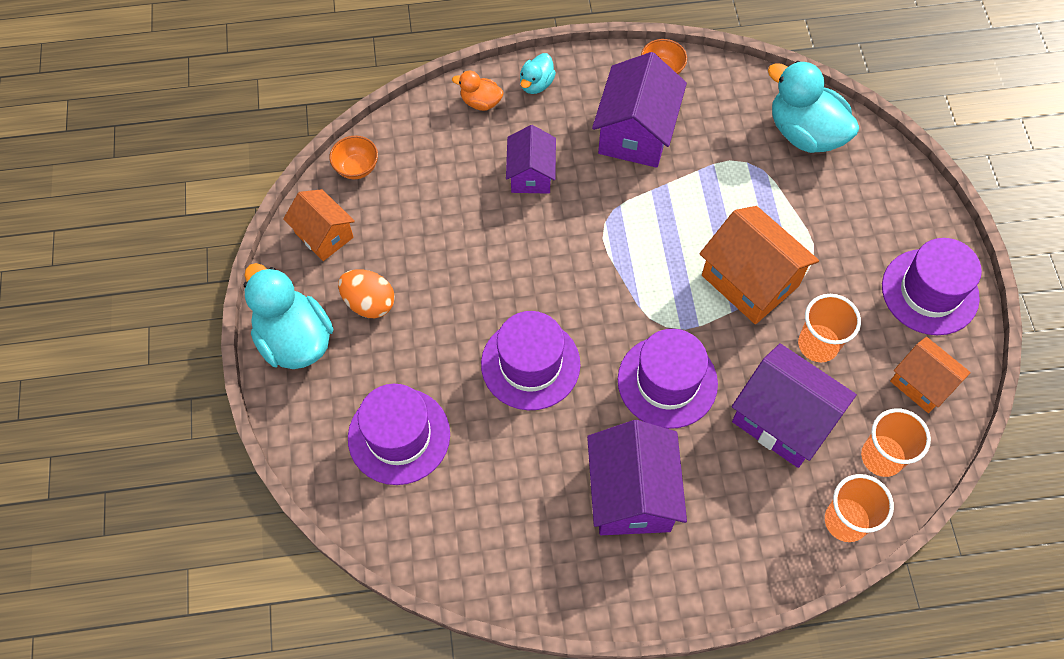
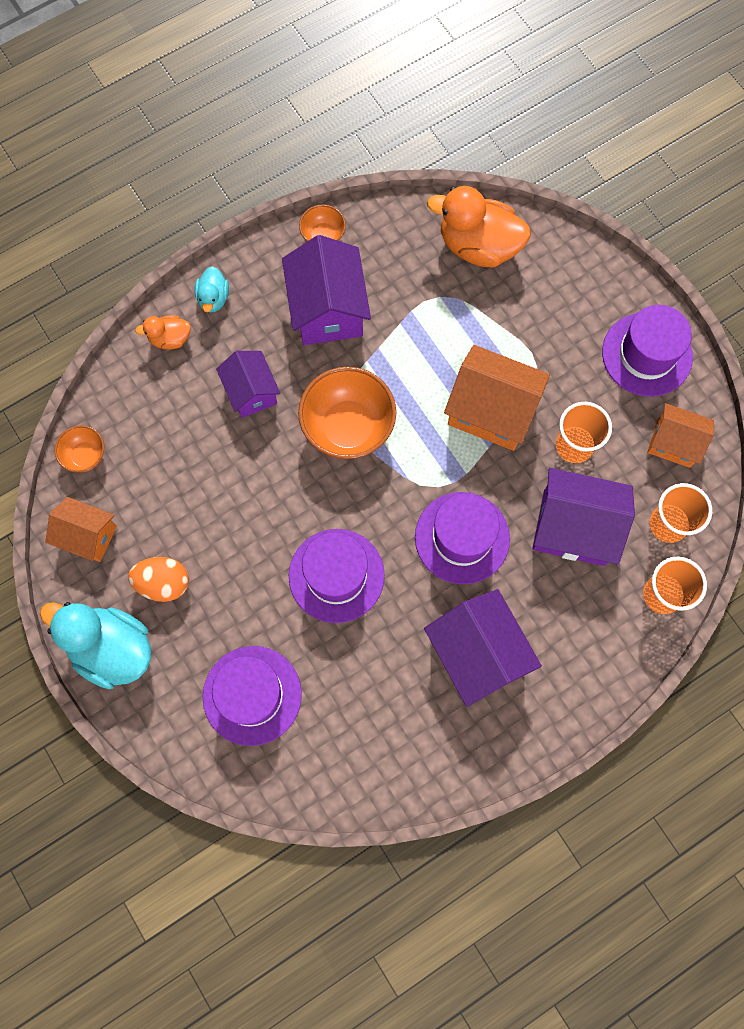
camera: 25 degrees left, 10 degrees up
turquoise duck [768,61,859,153] -> orange duck [427,186,531,267]
none -> orange bowl [298,367,396,459]

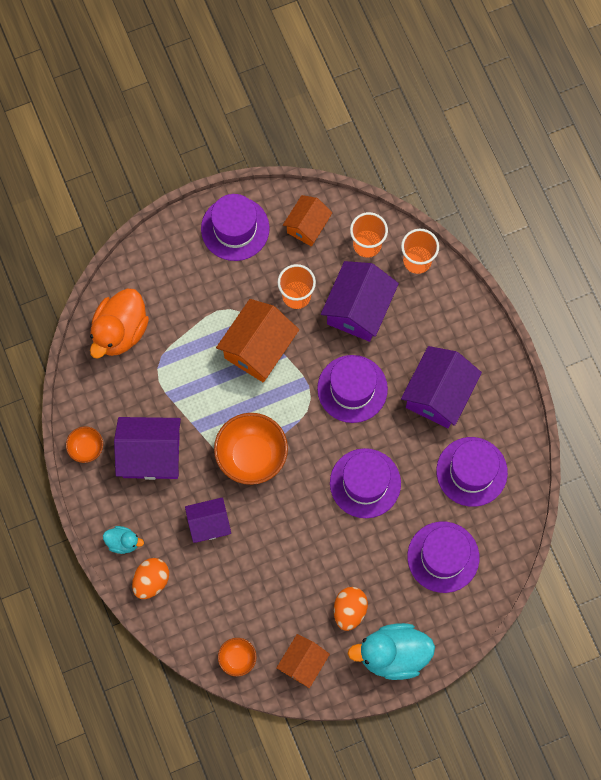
camera: 80 degrees left, 0 degrees up
turquoise duck [40,602,151,689] -> turquoise duck turned 45 degrees clockwise [348,623,435,680]
orange duck [135,315,191,350] -> orange egg [132,558,169,599]
purple house [424,589,542,707] -> purple house turned 45 degrees counterclockwise [401,346,482,428]
none -> purple hat [436,437,508,507]

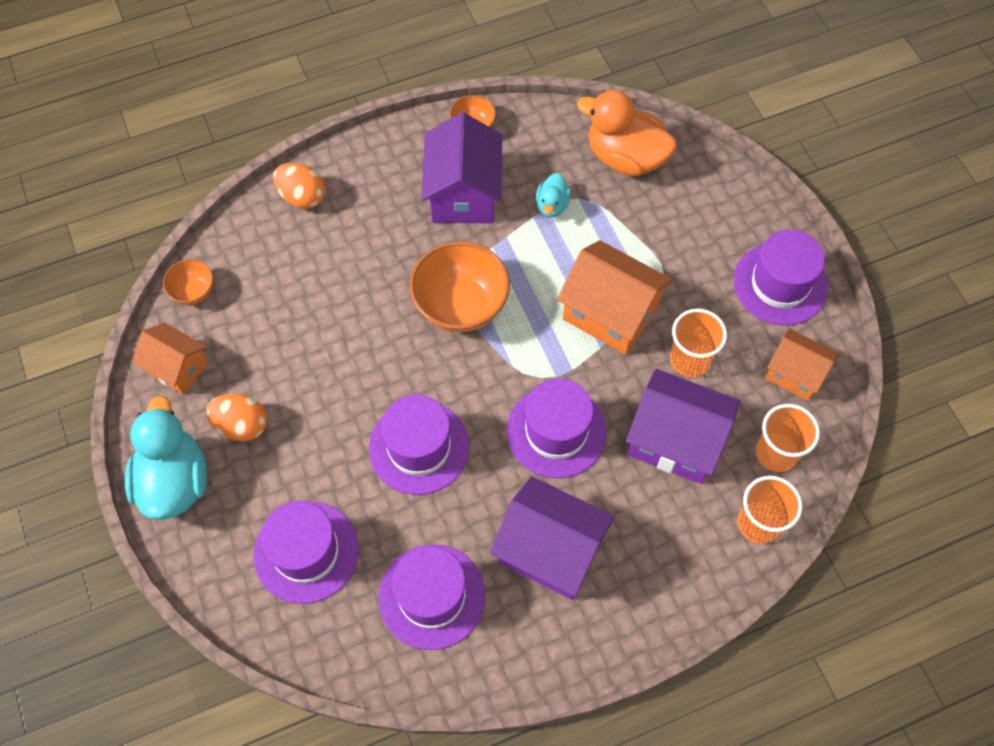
camera: 90 degrees right, 10 degrees down
turquoise duck [103,526,144,554] -> turquoise duck moved to [536,173,571,217]
purple house [185,497,231,543] -> none

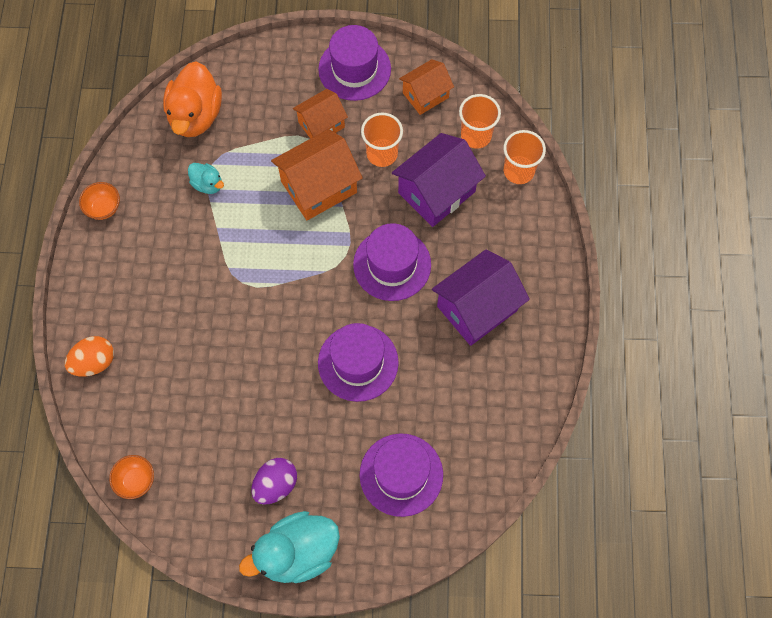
camera: 65 degrees left, 5 degrees up
turquoise duck [125,396,207,520] -> turquoise duck turned 45 degrees counterclockwise [239,511,340,583]
orange house [132,322,208,395] -> orange house moved to [293,89,348,139]
orange egg [205,394,267,441] -> purple egg [251,458,297,505]
purple hat [379,544,485,650] -> none
orange bowl [410,241,510,332] -> none
purple house [421,112,502,224] -> none
orange duck [577,90,677,176] -> orange duck turned 45 degrees counterclockwise [163,61,222,137]

